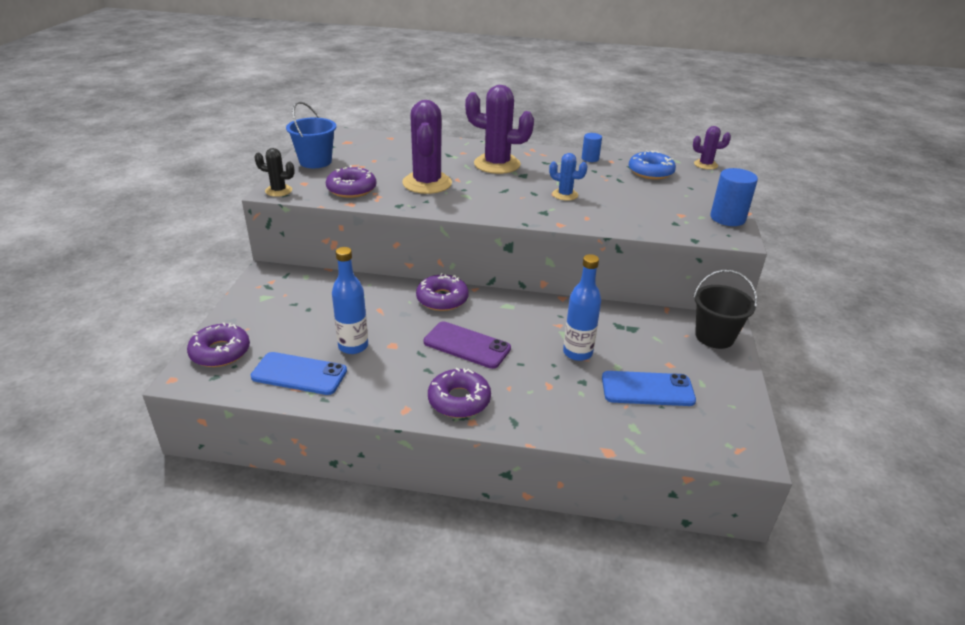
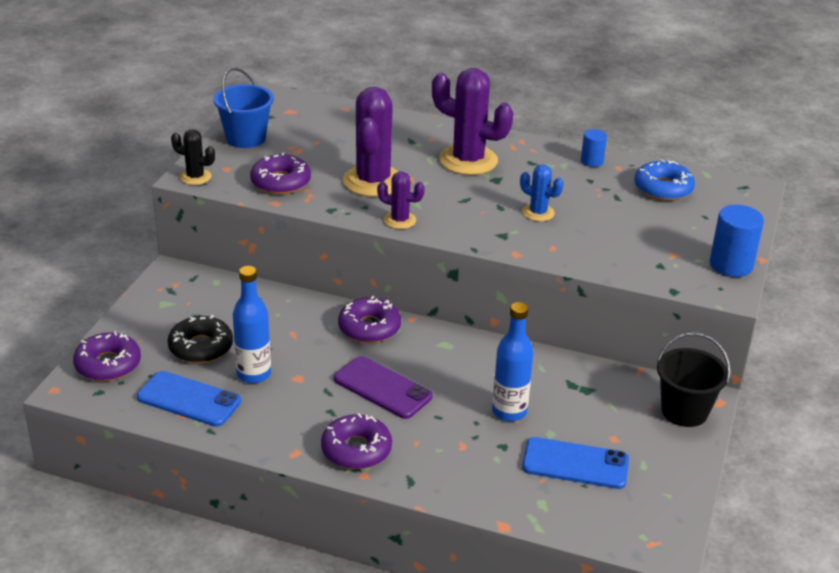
camera: 10 degrees right, 0 degrees up
purple cactus [693,126,731,170] -> purple cactus moved to [377,172,425,229]
none -> black donut [167,315,233,363]

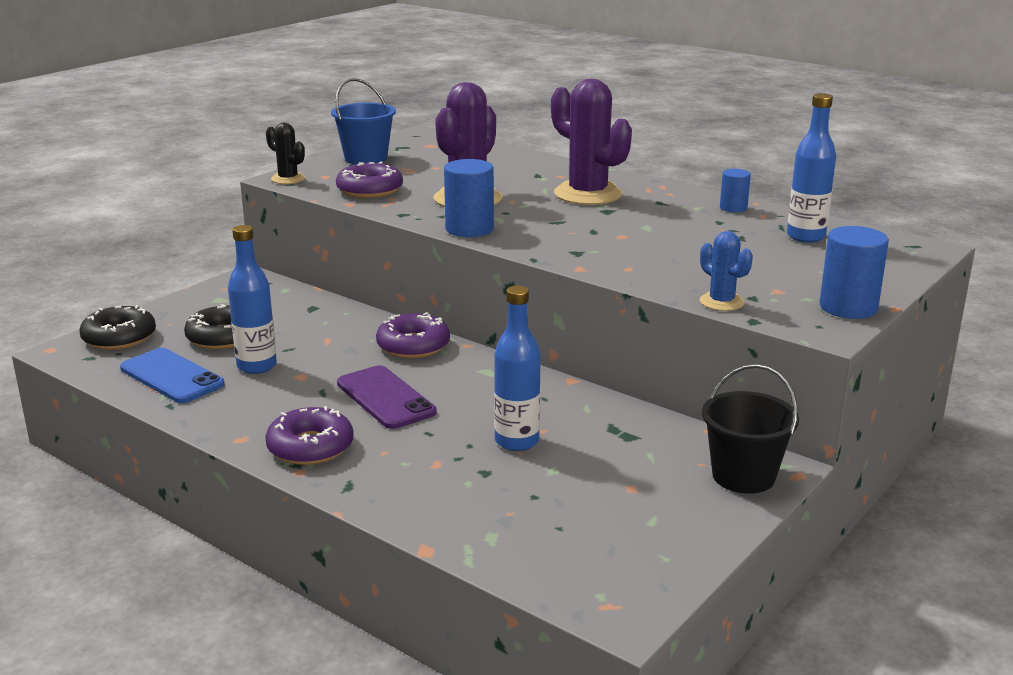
camera: 20 degrees right, 10 degrees down
purple donut [73,331,141,381] -> black donut [80,305,156,350]
purple cactus [377,172,425,229] -> blue cylinder [444,159,494,237]
blue cactus [520,165,563,221] -> blue cactus moved to [700,231,753,311]
blue phone [522,437,629,489] -> none
blue donut [634,159,695,201] -> blue bottle [787,93,836,243]

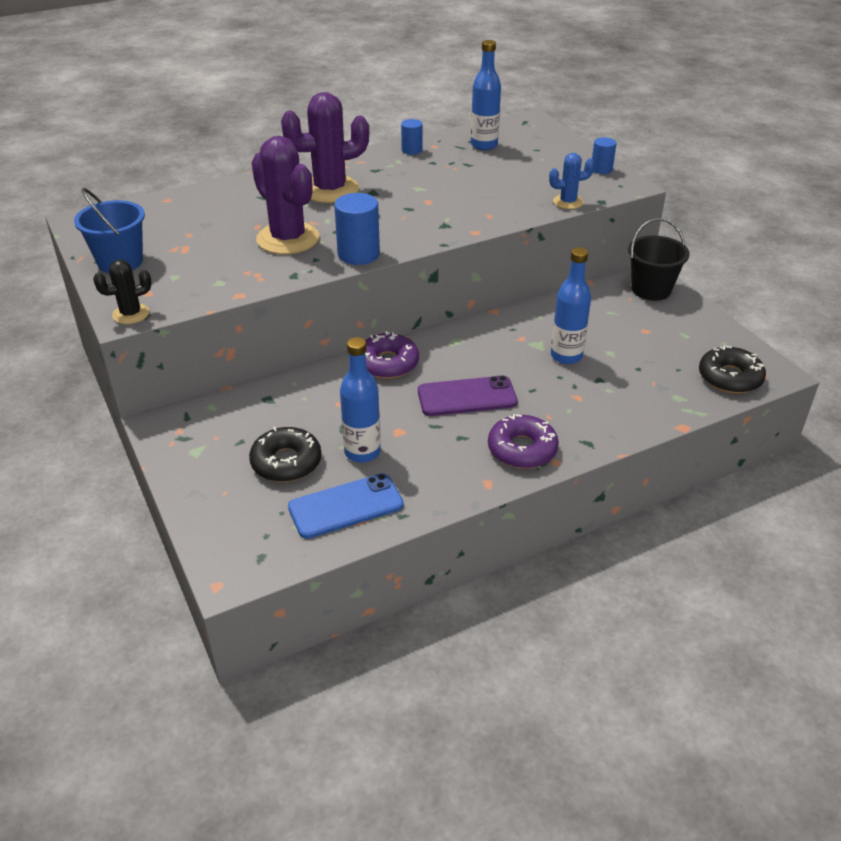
camera: 65 degrees left, 15 degrees up
black donut [80,305,156,350] -> black donut moved to [699,345,766,394]
purple donut [336,162,403,198] -> none
blue cylinder [819,226,889,319] -> blue cylinder [592,137,616,174], size x0.59

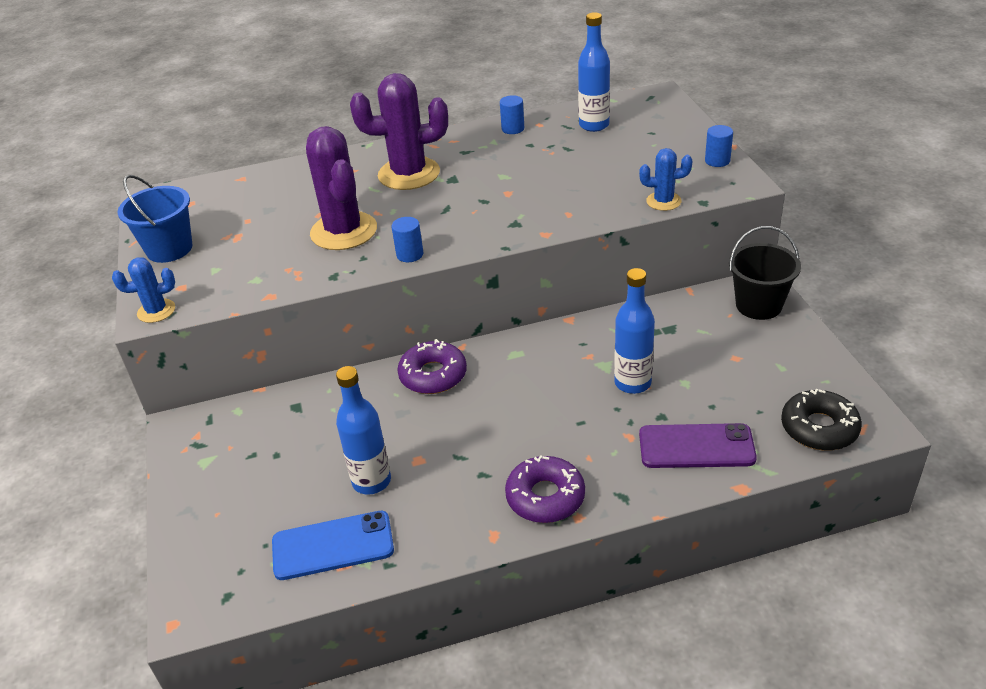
camera: 15 degrees right, 0 degrees up
black cactus [93,260,152,324] -> blue cactus [112,258,175,323]
black donut [249,427,322,482] -> none
blue cylinder [334,193,380,265] -> blue cylinder [392,217,423,262], size x0.59
purple phone [418,375,518,416] -> purple phone moved to [639,423,757,468]

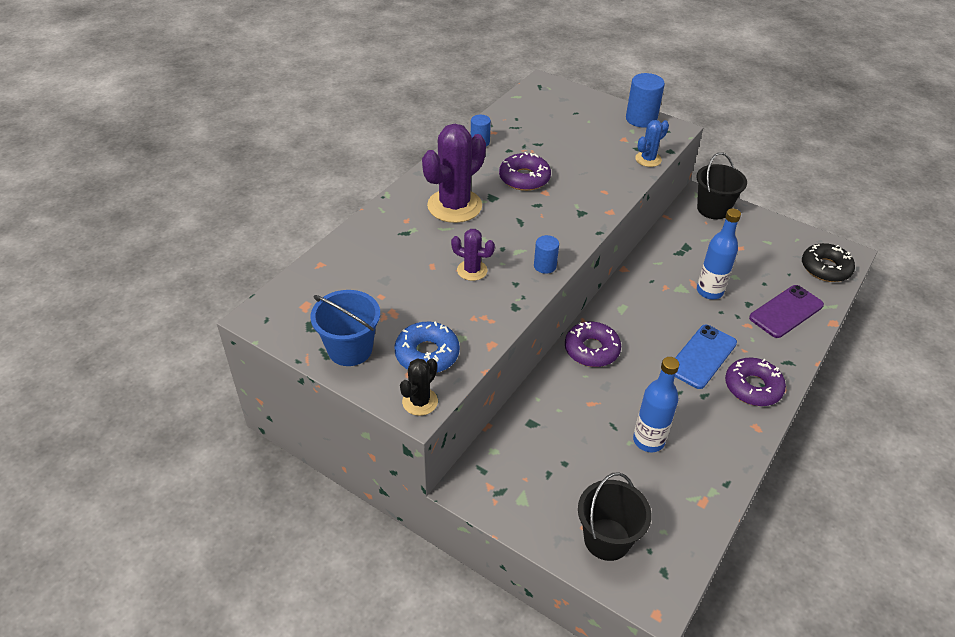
camera: 45 degrees left, 5 degrees up
blue cactus [112,258,175,323] -> black cactus [400,358,438,416]
blue phone [272,511,394,580] -> blue phone moved to [675,325,737,389]
purple cactus [306,126,377,250] -> purple cactus [451,229,495,281], size x0.52
blue bottle [578,12,610,132] -> none
blue cylinder [705,125,733,167] -> blue cylinder [626,73,665,128], size x1.69
none -> blue donut [395,321,460,373]
none -> purple donut [499,152,551,191]
none -> black bucket [578,472,652,561]

